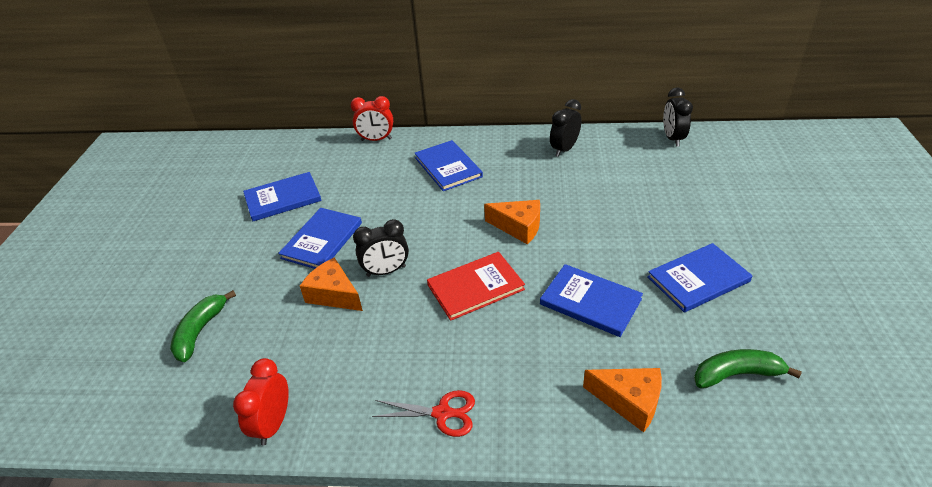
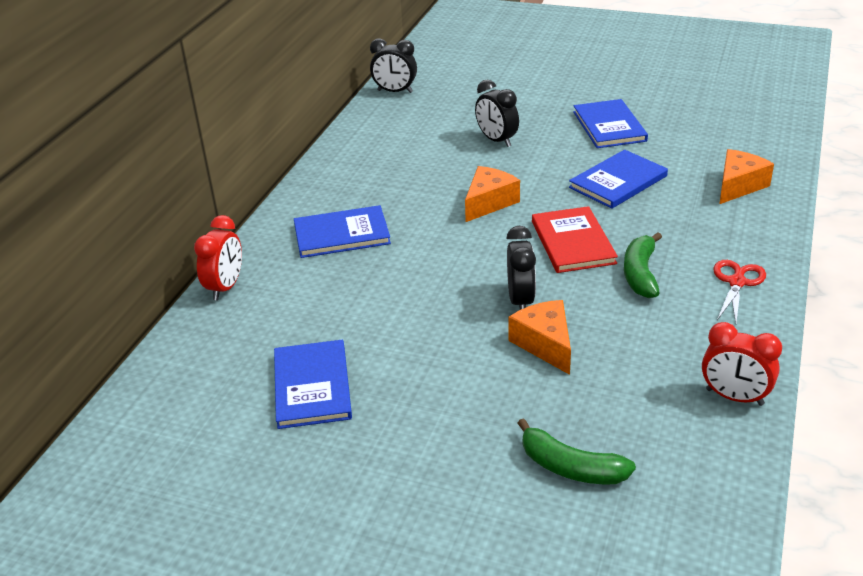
camera: 75 degrees left, 5 degrees down
blue book [278,208,362,269] -> none
orange cheese [300,257,363,311] -> orange cheese turned 105 degrees clockwise [509,300,571,375]
black clock [550,99,582,157] -> black clock moved to [475,79,519,147]
green banana [694,349,802,388] -> green banana moved to [624,232,662,298]

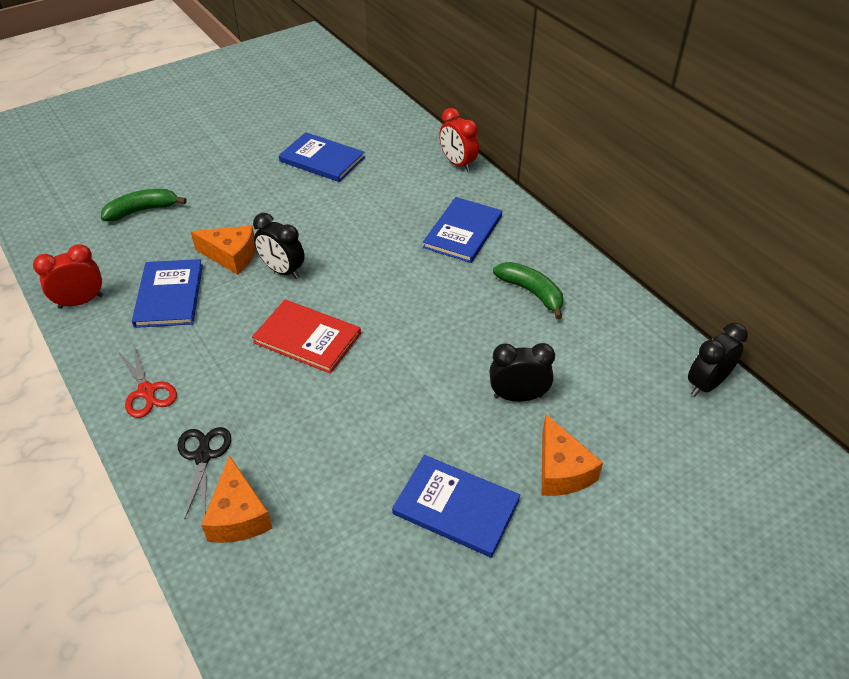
camera: 125 degrees right, 10 degrees up
orange cheese [465,166,520,222] -> orange cheese moved to [542,414,603,496]
blue book [569,150,668,209] -> blue book moved to [132,259,203,328]
green banana [624,232,662,298] -> green banana moved to [493,262,563,319]
none -> black scissors [177,427,231,518]

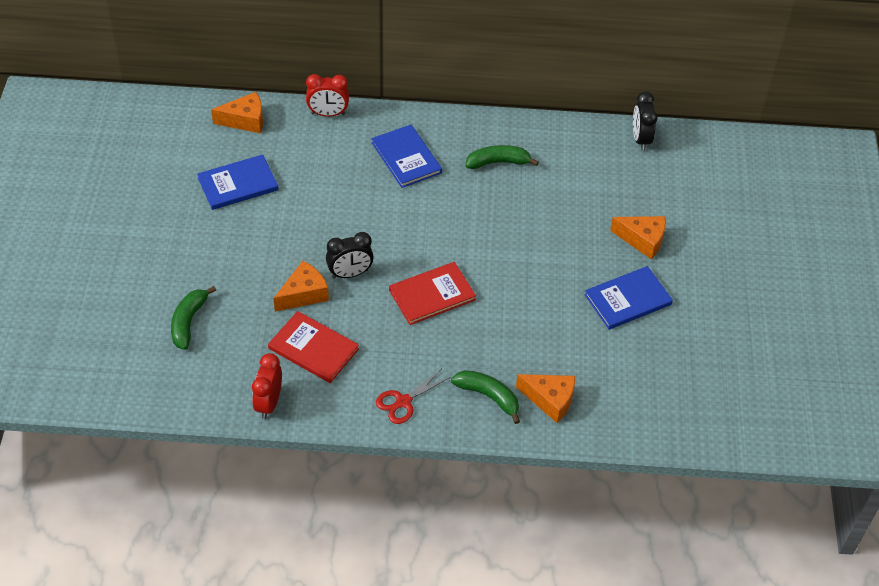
camera: 55 degrees left, 5 degrees up
red scissors [118,345,177,418] -> red scissors turned 135 degrees clockwise [376,369,451,424]
blue book [132,259,203,328] -> red book [268,311,359,383]
black scissors [177,427,231,518] -> green banana [451,370,520,424]
black clock [489,343,555,402] -> none
none -> orange cheese [211,92,263,133]

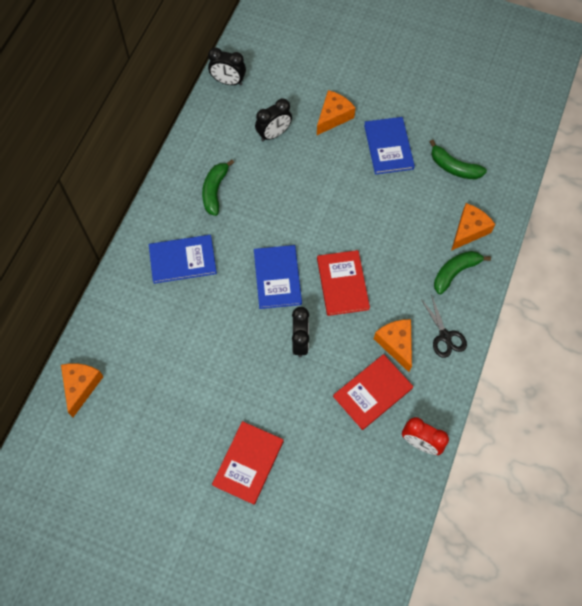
camera: 70 degrees left, 15 degrees up
green banana [171,286,216,350] -> green banana moved to [430,140,487,179]
blue book [197,154,279,210] -> blue book moved to [254,245,302,309]
orange cheese [273,261,329,312] -> orange cheese moved to [374,319,412,372]
red clock [306,74,349,117] -> none
red scissors [376,369,451,424] -> black scissors [420,294,467,358]
none -> red book [212,421,284,505]
none -> black clock [255,98,292,141]

